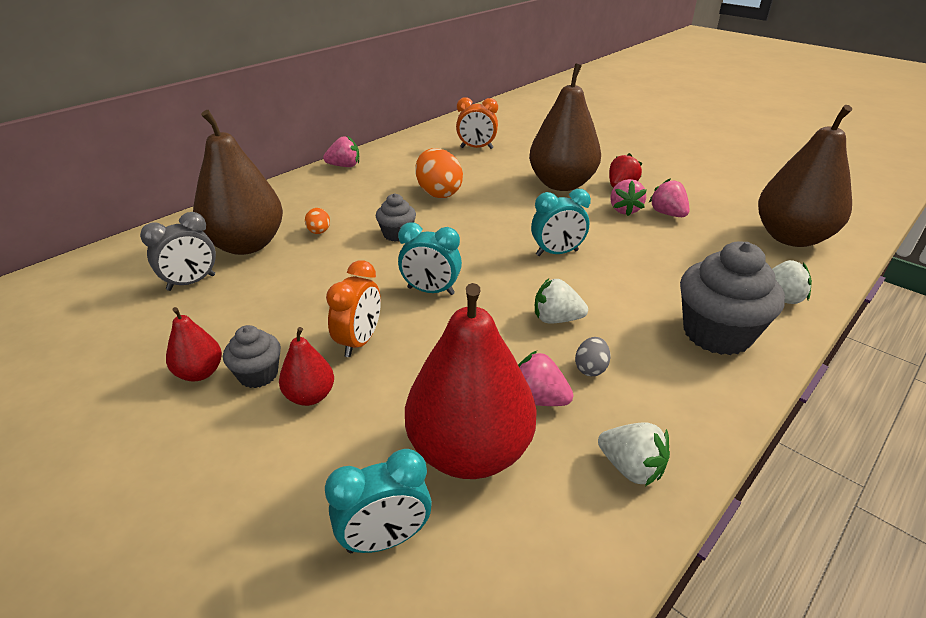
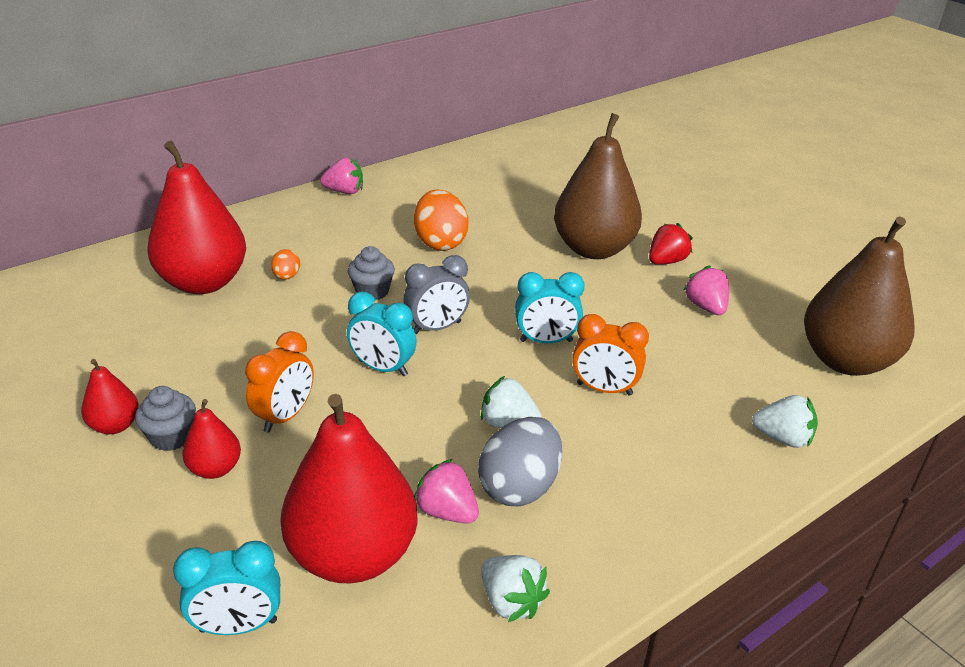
camera: 10 degrees right, 0 degrees up
grey clock [140,212,216,291] -> grey clock moved to [403,255,470,334]
brown pear [193,110,283,255] -> red pear [147,141,246,294]
orange clock [456,97,498,149] -> orange clock moved to [572,314,649,396]
grey egg [575,337,610,376] -> grey egg [478,417,562,506], size x2.02
pink strawberry [610,179,647,216] -> none
grey cupcake [680,241,785,355] -> none

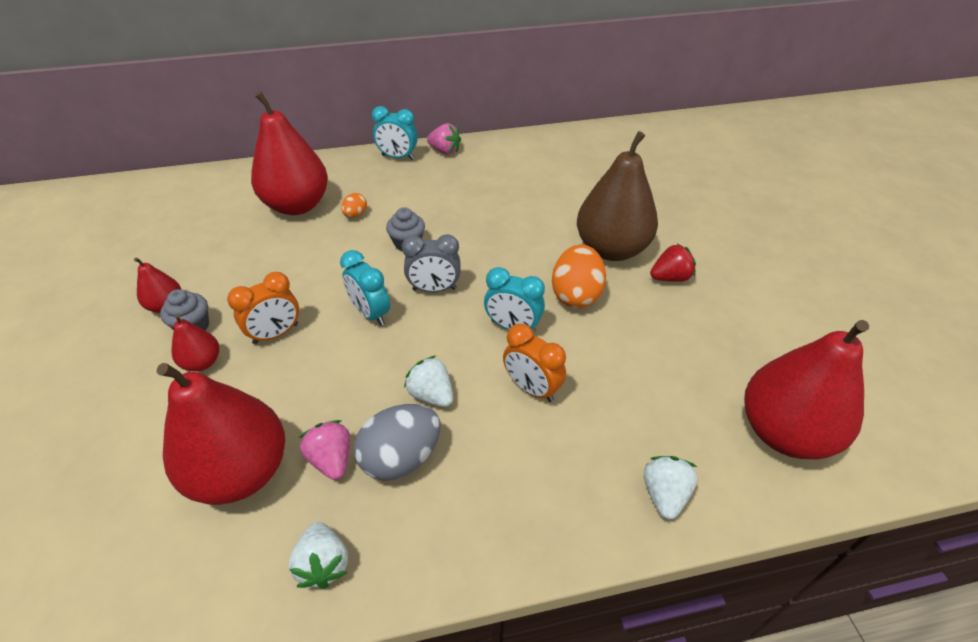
camera: 25 degrees right, 10 degrees up
turquoise clock [173,541,280,635] -> turquoise clock moved to [372,106,418,160]
orange egg [414,190,469,251] -> orange egg moved to [552,244,606,308]
pink strawberry [684,265,729,315] -> none
white strawberry [752,395,818,448] -> white strawberry turned 120 degrees counterclockwise [644,456,698,519]
brown pear [804,216,914,376] -> red pear [744,320,869,459]

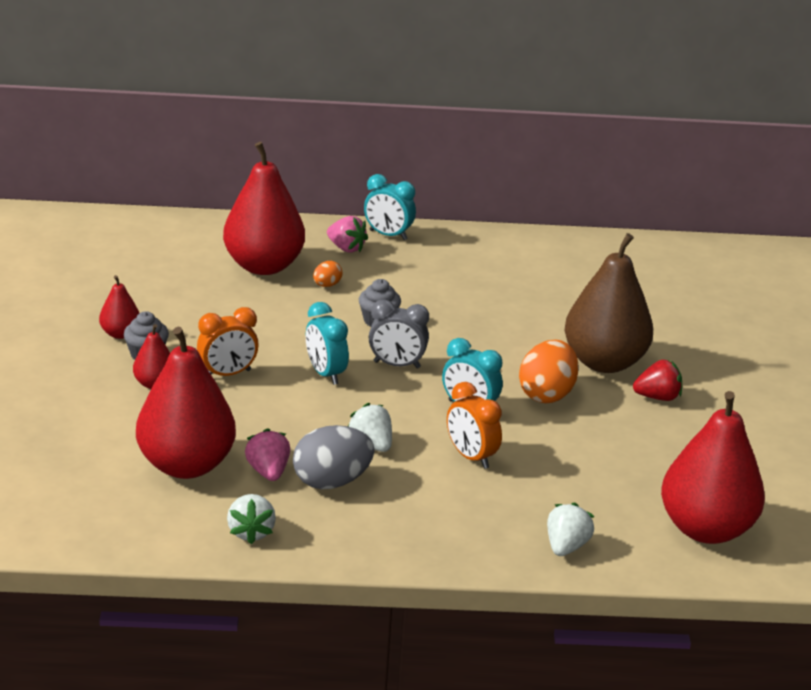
camera: 10 degrees right, 15 degrees down
pink strawberry [427,124,461,154] -> pink strawberry moved to [327,216,368,253]

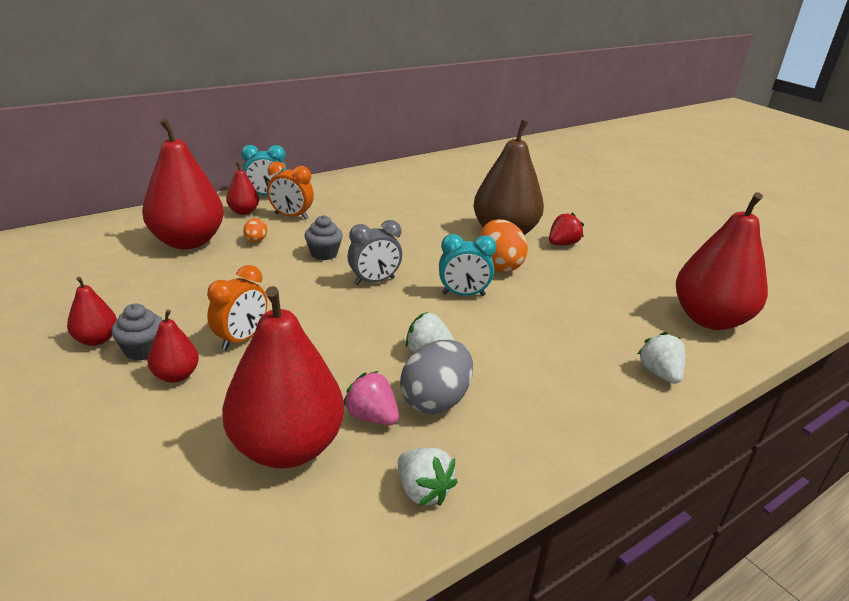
camera: 35 degrees left, 0 degrees up
turquoise clock [306,302,349,385] -> none
pink strawberry [327,216,368,253] -> red pear [226,162,259,215]
orange clock [447,382,502,469] -> orange clock moved to [267,161,314,220]

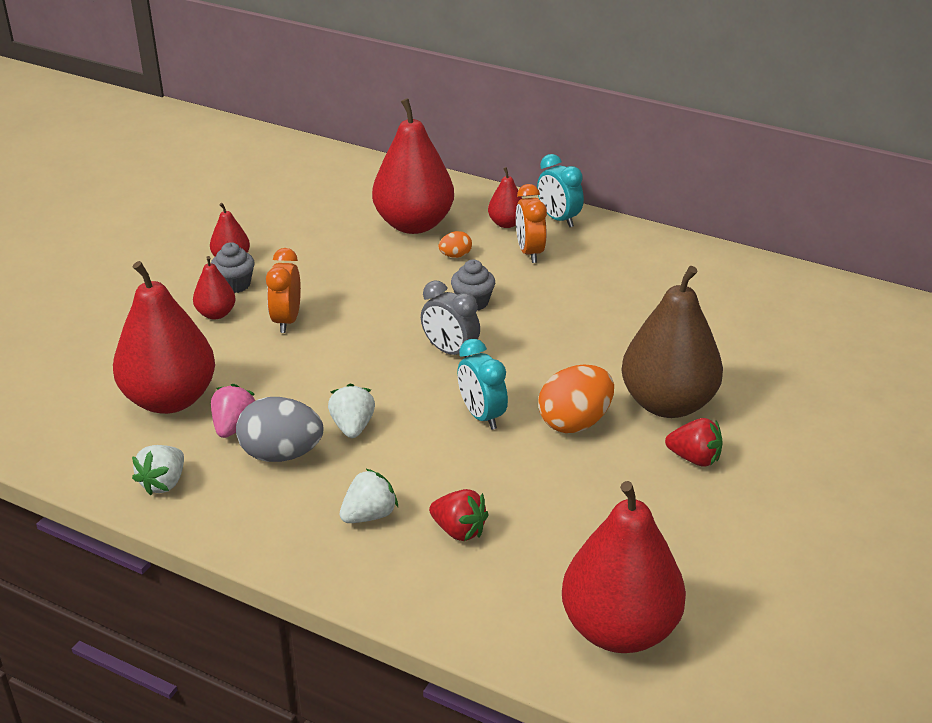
camera: 65 degrees right, 5 degrees up
orange clock [207,265,267,350] -> orange clock turned 90 degrees clockwise [266,248,301,333]
white strawberry [638,332,685,384] -> white strawberry moved to [339,468,398,523]
none -> red strawberry [429,489,489,541]

